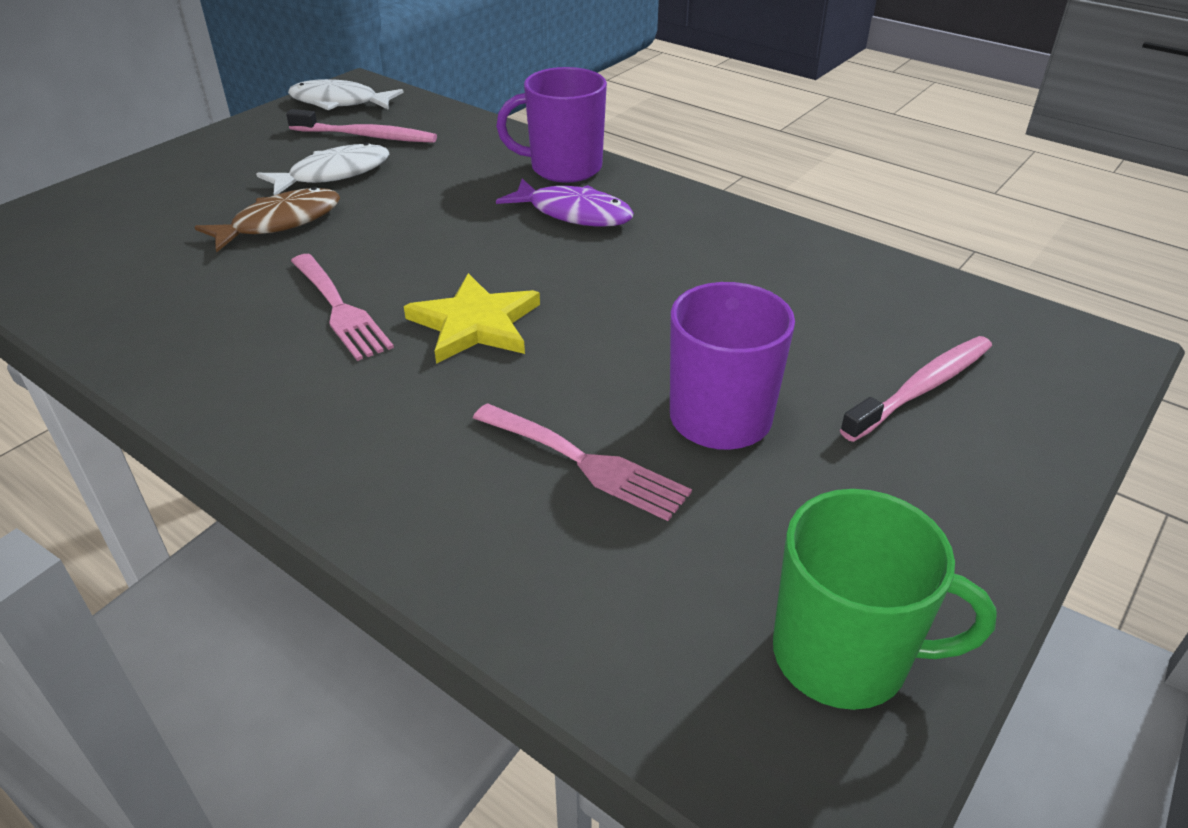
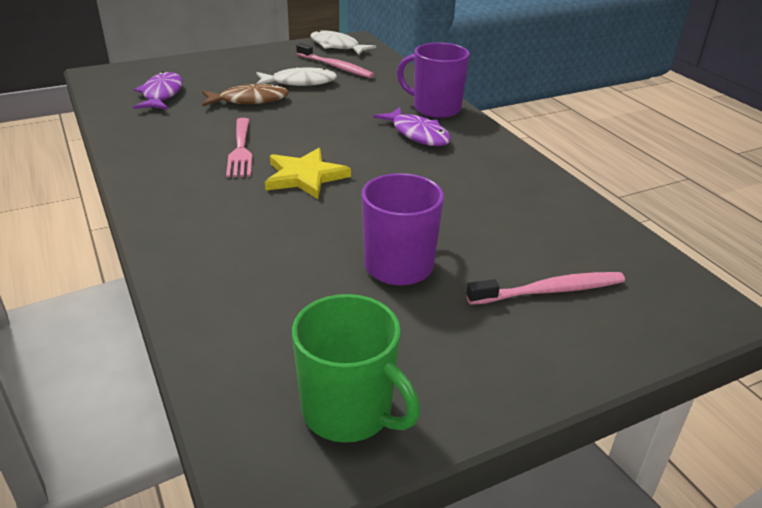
camera: 25 degrees right, 5 degrees down
pink fork [473,403,692,521] -> none
none -> purple fish [133,71,183,109]

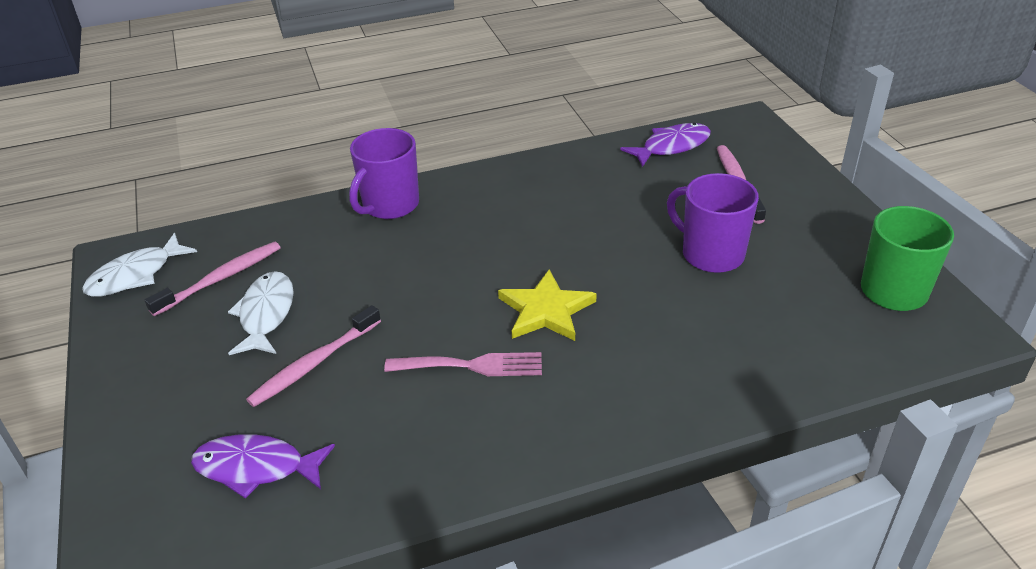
camera: 80 degrees left, 5 degrees up
brown fish [202,84,289,106] -> pink toothbrush [246,305,381,407]
purple fish [373,107,451,146] -> purple fish moved to [620,123,711,167]

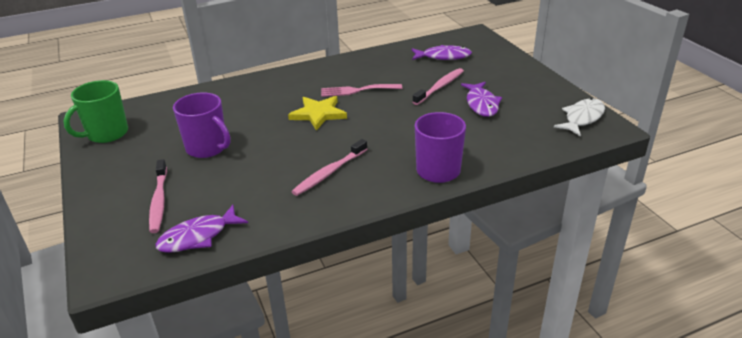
camera: 175 degrees right, 5 degrees down
pink toothbrush [145,242,281,316] -> pink toothbrush moved to [291,139,367,196]
white fish [228,271,294,355] -> purple fish [461,82,502,117]

